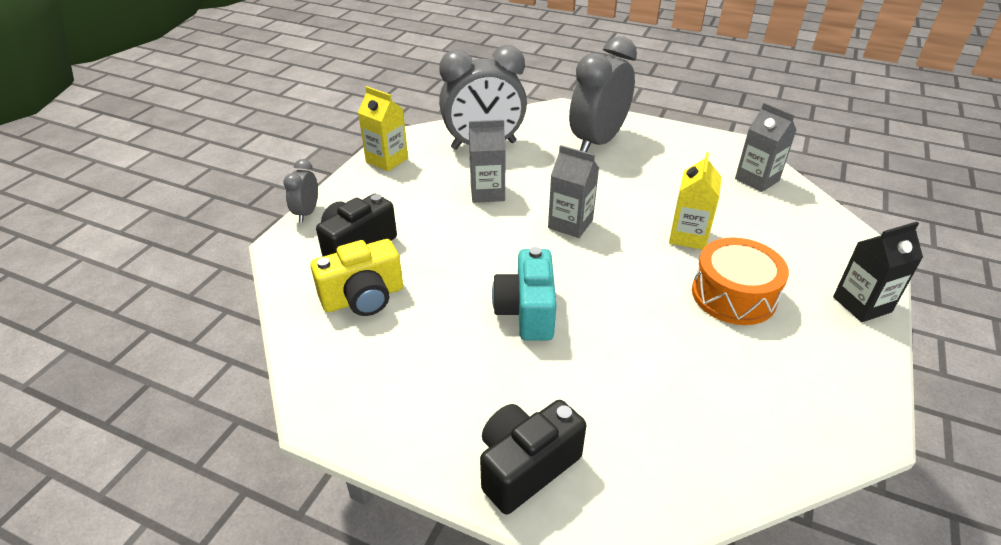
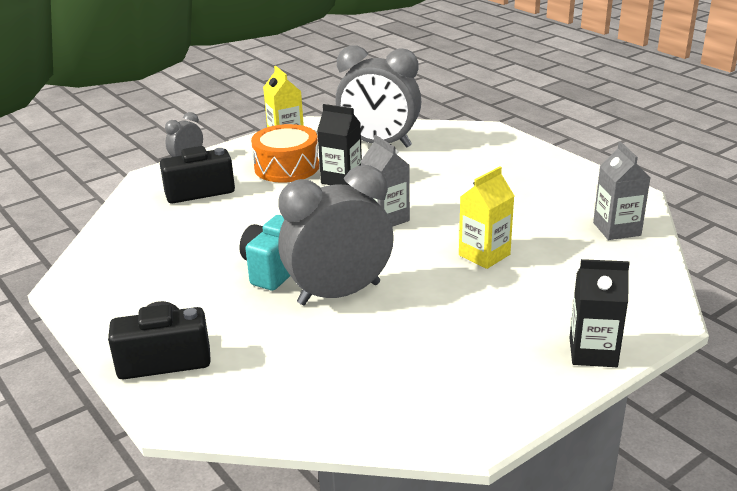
camera: 30 degrees right, 10 degrees down
yellow camera [310,239,403,316] -> none
grey carton [469,120,506,203] -> black carton [317,104,362,185]
grey clock [569,36,637,152] -> grey clock moved to [278,165,394,305]
orange drum [692,237,789,325] -> orange drum moved to [251,124,319,183]

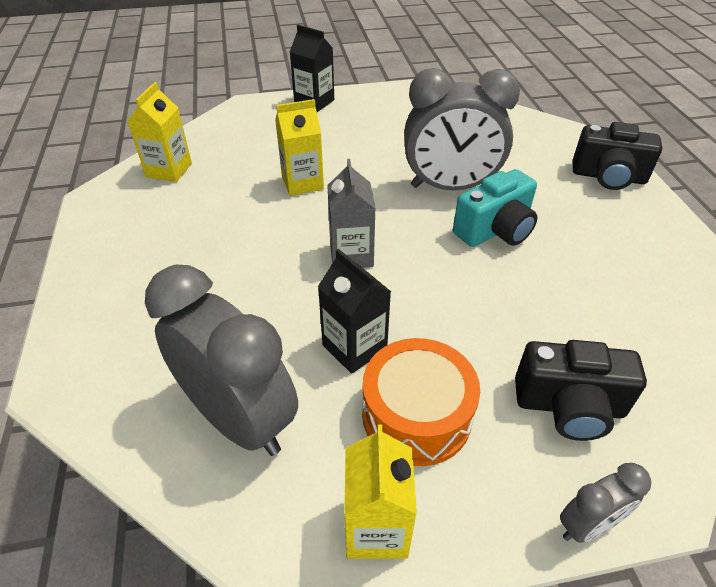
camera: 155 degrees left, 15 degrees up
grey carton [593,142,650,240] -> yellow carton [128,82,192,182]

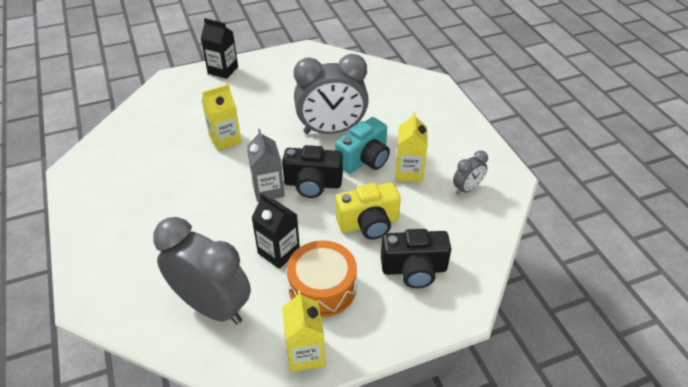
camera: 10 degrees left, 0 degrees up
yellow carton [128,82,192,182] -> yellow carton moved to [395,112,428,182]
grey clock [560,463,651,543] -> grey clock moved to [453,151,488,195]
black camera [573,122,662,190] -> black camera moved to [282,145,343,198]
none -> yellow camera [336,182,401,239]

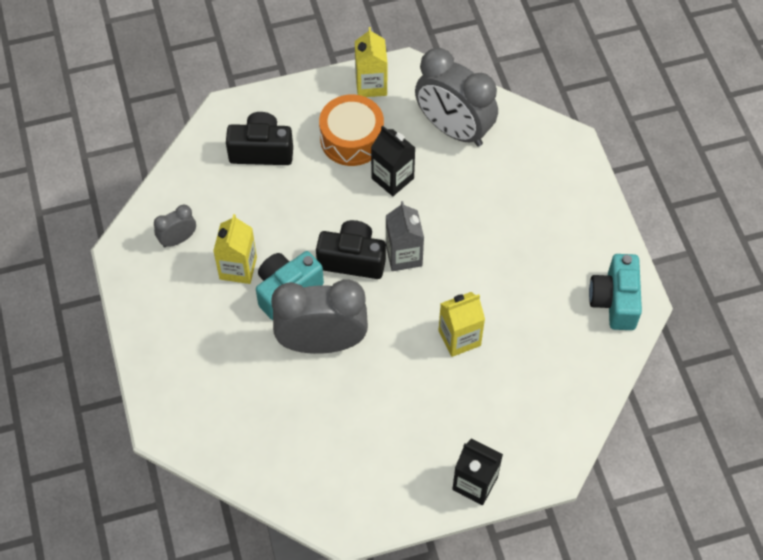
camera: 175 degrees left, 15 degrees up
yellow camera [336,182,401,239] -> none
none -> turquoise camera [589,254,642,330]

